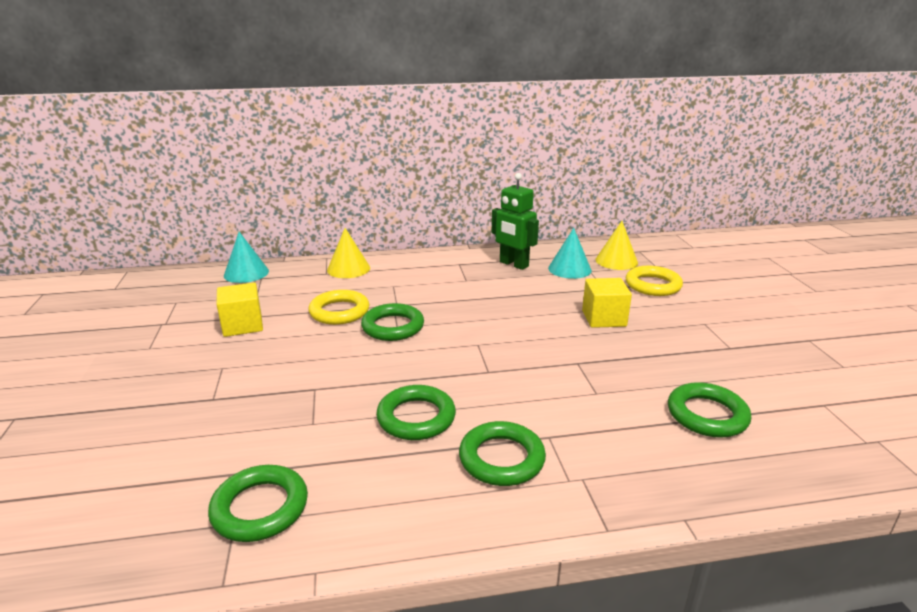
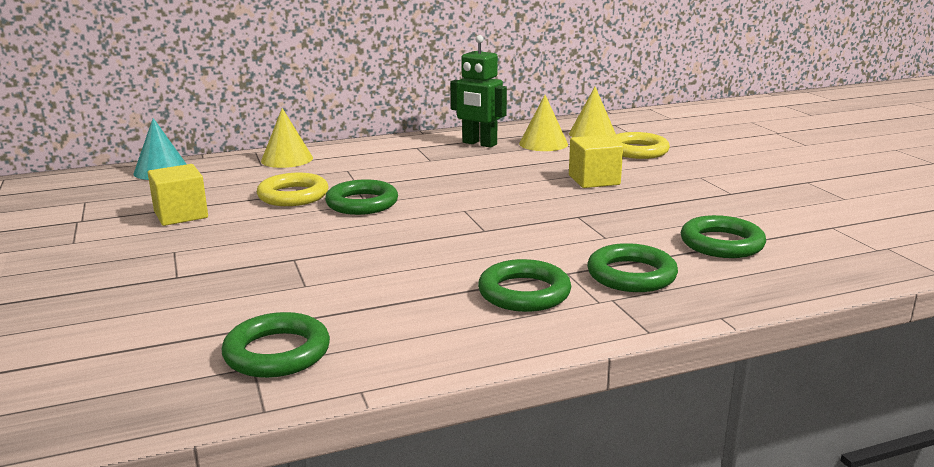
camera: 10 degrees left, 5 degrees down
green ring [376,385,456,440] -> green ring moved to [587,243,678,292]
turquoise cone [548,228,592,279] -> yellow cone [519,95,568,151]

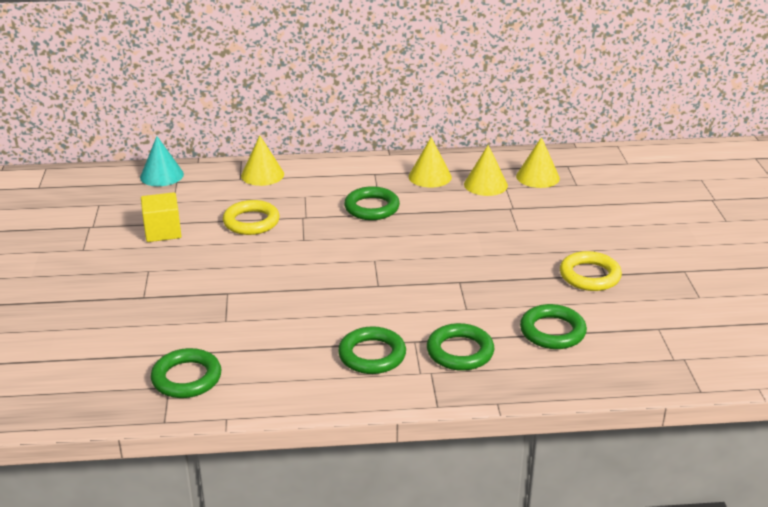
camera: 15 degrees right, 10 degrees up
green ring [325,179,398,215] -> green ring moved to [344,186,400,220]
green robot [451,35,507,148] -> yellow cone [409,137,452,188]
yellow cube [569,135,623,188] -> none
yellow ring [611,132,670,159] -> yellow ring moved to [560,251,622,291]

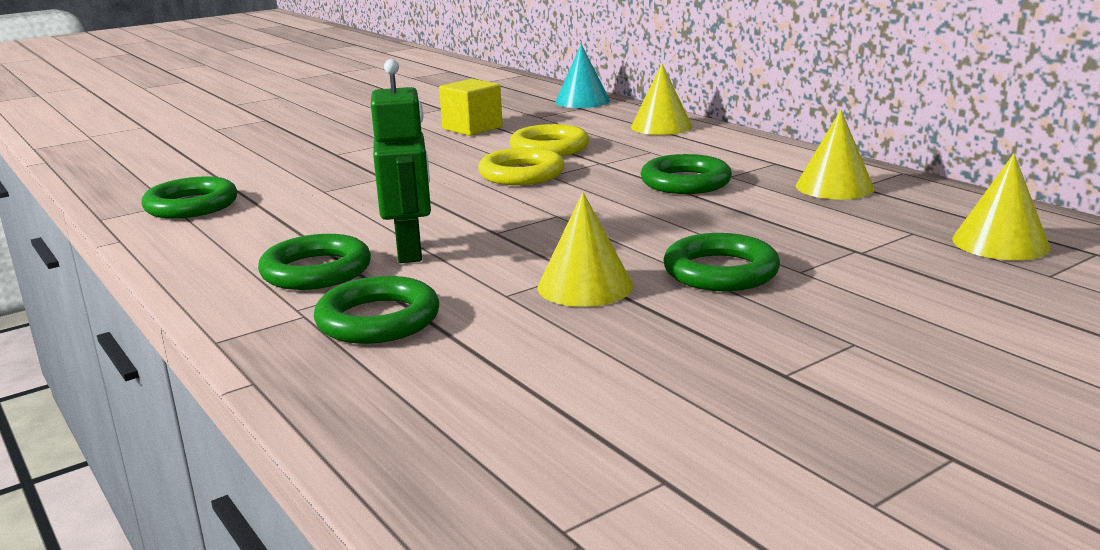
camera: 60 degrees right, 10 degrees down
yellow cone [464,145,508,196] -> yellow cone moved to [537,192,633,307]
green ring [520,304,587,349] -> green ring moved to [663,233,780,291]
yellow ring [560,251,622,291] -> yellow ring moved to [478,147,565,185]
none -> green robot [371,59,431,263]

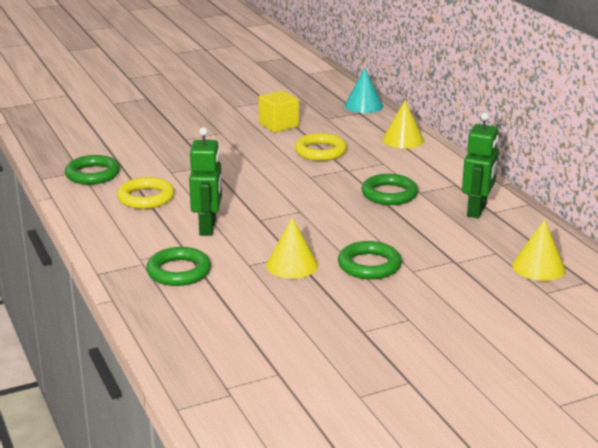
camera: 10 degrees right, 5 degrees up
green ring [258,234,371,290] -> none
yellow ring [478,147,565,185] -> yellow ring moved to [117,177,174,209]
yellow cone [795,110,875,200] -> green robot [462,113,499,218]

